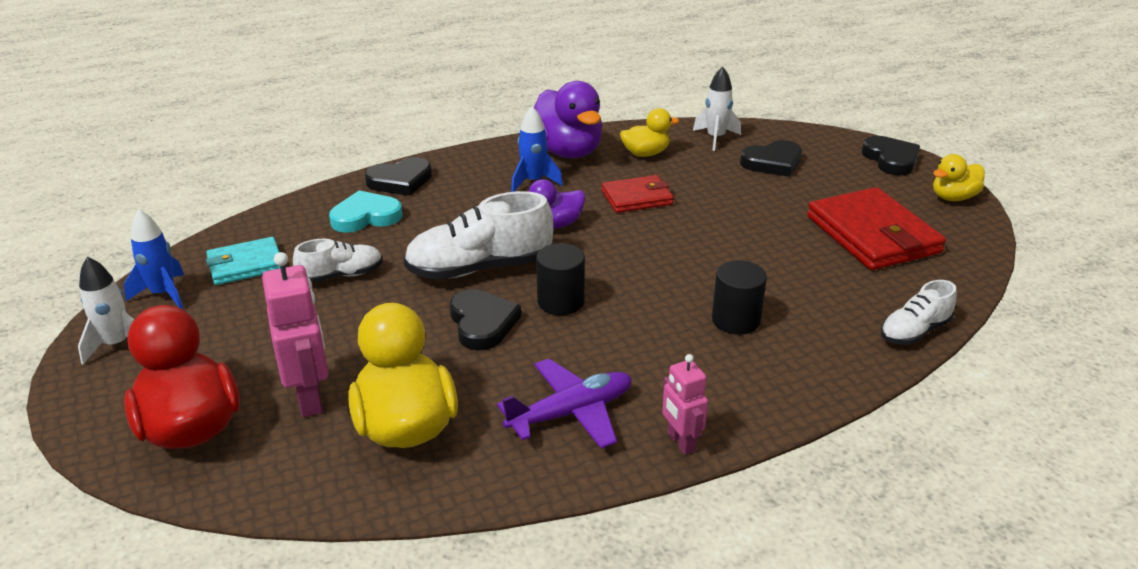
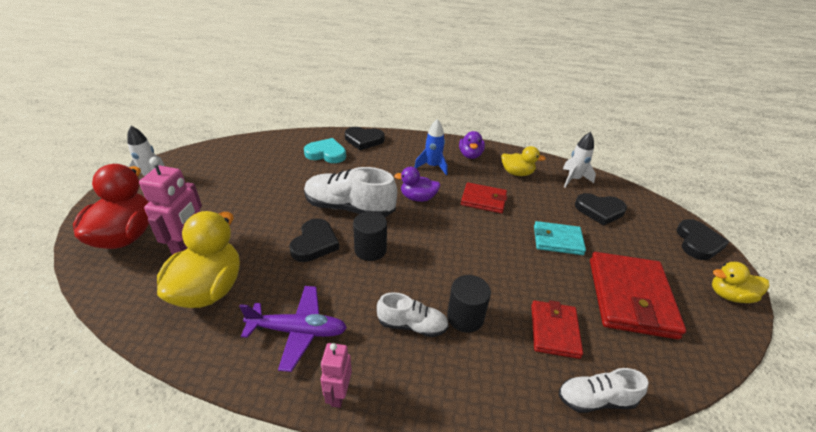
camera: 30 degrees right, 5 degrees up
blue rocket [124,210,184,309] -> none
turquoise wallet [206,237,280,285] -> turquoise wallet moved to [534,221,586,255]
white shoe [293,239,383,283] -> white shoe moved to [377,292,449,337]
purple duck [534,81,602,158] -> purple duck [459,131,485,159], size x0.57
none -> red wallet [531,300,583,359]

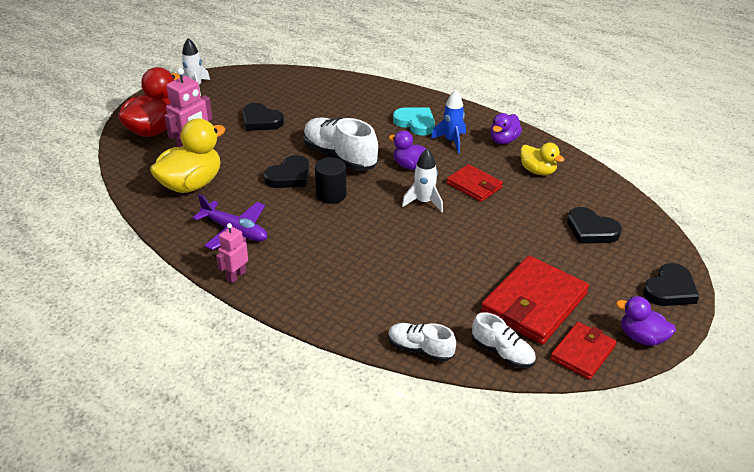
camera: 30 degrees right, 0 degrees up
turquoise heart [304,138,346,163] -> turquoise heart moved to [393,107,435,136]
black heart [345,127,384,150] -> black heart moved to [243,103,284,131]
white shoe [377,292,449,337] -> white shoe moved to [472,312,536,368]
black cylinder [447,275,491,333] -> none
red wallet [531,300,583,359] -> red wallet moved to [550,322,616,380]
turquoise wallet [534,221,586,255] -> none
white rocket [563,132,596,187] -> white rocket moved to [402,148,443,212]
yellow duck [712,262,769,303] -> purple duck [616,296,676,346]

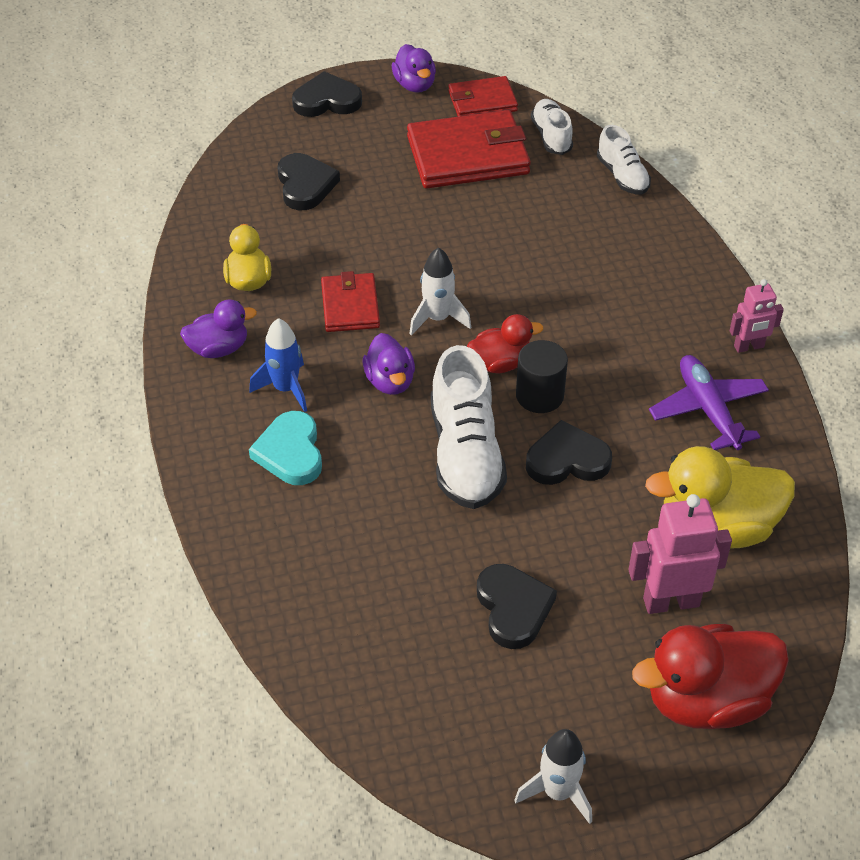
camera: 140 degrees left, 10 degrees up
none -> red duck [467,314,543,373]

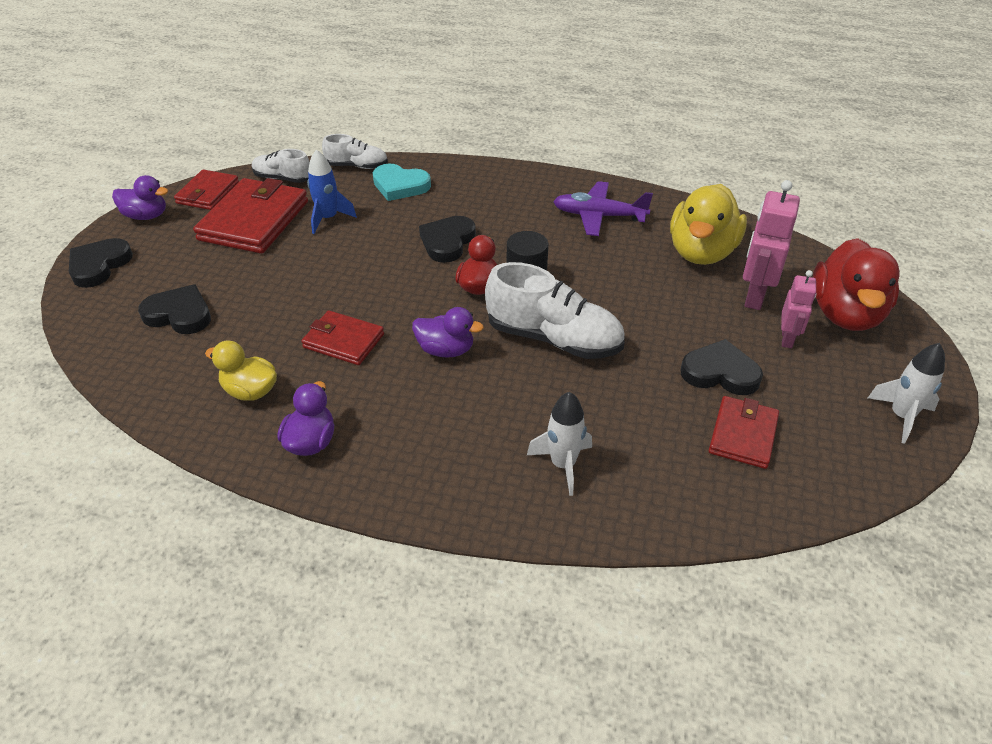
camera: 60 degrees left, 5 degrees down
blue rocket [249,318,307,412] -> blue rocket moved to [307,149,357,234]
turquoise heart [249,411,322,485] -> turquoise heart moved to [373,164,431,201]
white rocket [409,247,471,335] -> white rocket moved to [527,392,592,496]
black heart [526,420,612,485] -> black heart moved to [419,216,476,263]
pink robot [730,279,784,353] -> pink robot moved to [781,270,816,348]
none -> red wallet [709,396,779,469]

